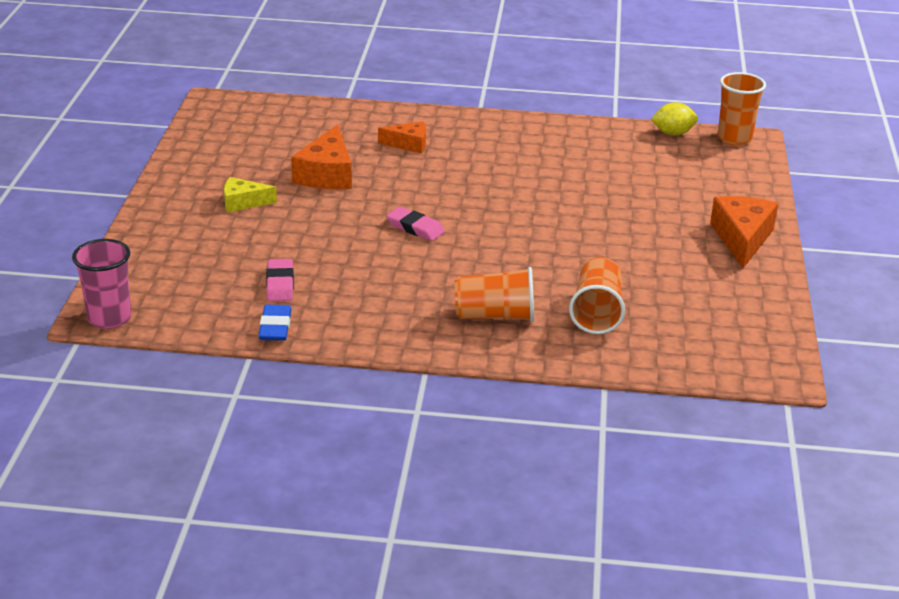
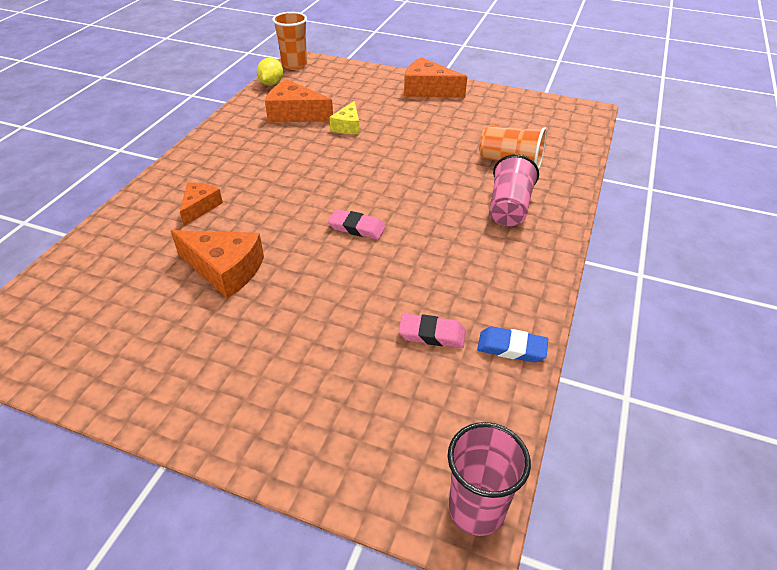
camera: 75 degrees left, 10 degrees up
yellow cheese [224,177,277,212] -> yellow cheese moved to [329,101,360,134]
pink eraser [387,207,445,241] -> pink eraser turned 60 degrees clockwise [328,209,386,240]
orange cup [455,267,534,322] -> pink cup [489,154,539,226]
none -> orange cheese [265,79,333,122]

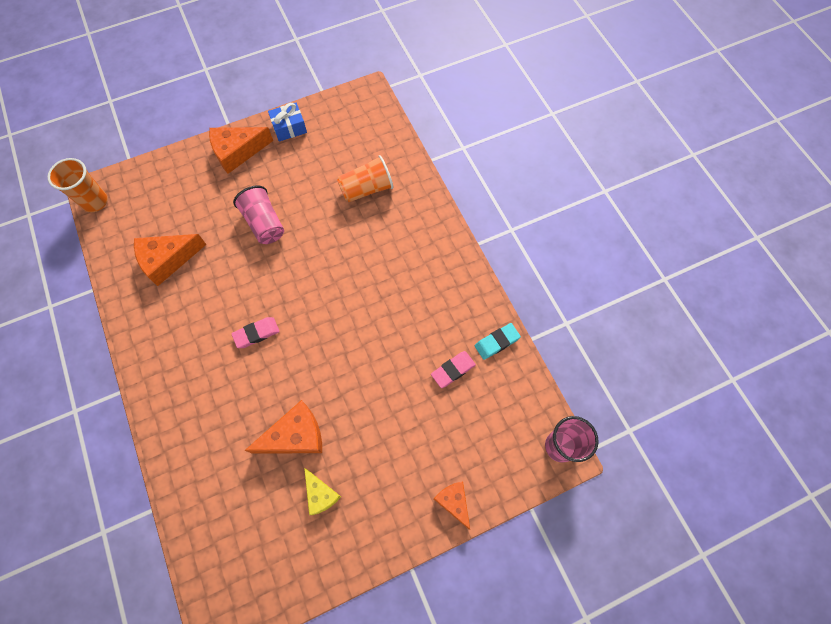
camera: 45 degrees left, 25 degrees up
orange cheese [180,183,223,226] -> orange cheese moved to [434,481,470,530]
yellow lemon [257,58,283,86] -> none
pink eraser [328,209,386,240] -> pink eraser moved to [231,317,280,348]
yellow cheese [329,101,360,134] -> yellow cheese moved to [304,468,341,515]
blue eraser [477,326,548,363] -> turquoise eraser [475,323,521,360]
pink cup [489,154,539,226] -> pink cup moved to [233,185,284,244]
none -> blue gift [268,103,307,142]

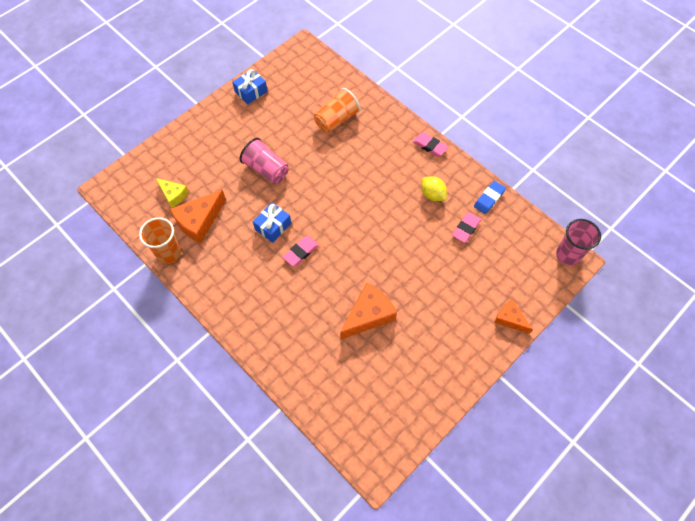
camera: 20 degrees left, 5 degrees down
orange cup [47,158,108,212] -> orange cup moved to [139,217,181,264]
orange cheese [209,127,273,174] -> none
yellow cheese [304,468,341,515] -> yellow cheese moved to [156,178,189,208]
turquoise eraser [475,323,521,360] -> blue eraser [474,181,506,214]
none -> blue gift [253,202,291,243]
none -> pink eraser [413,132,448,157]
none -> yellow lemon [421,176,447,201]

